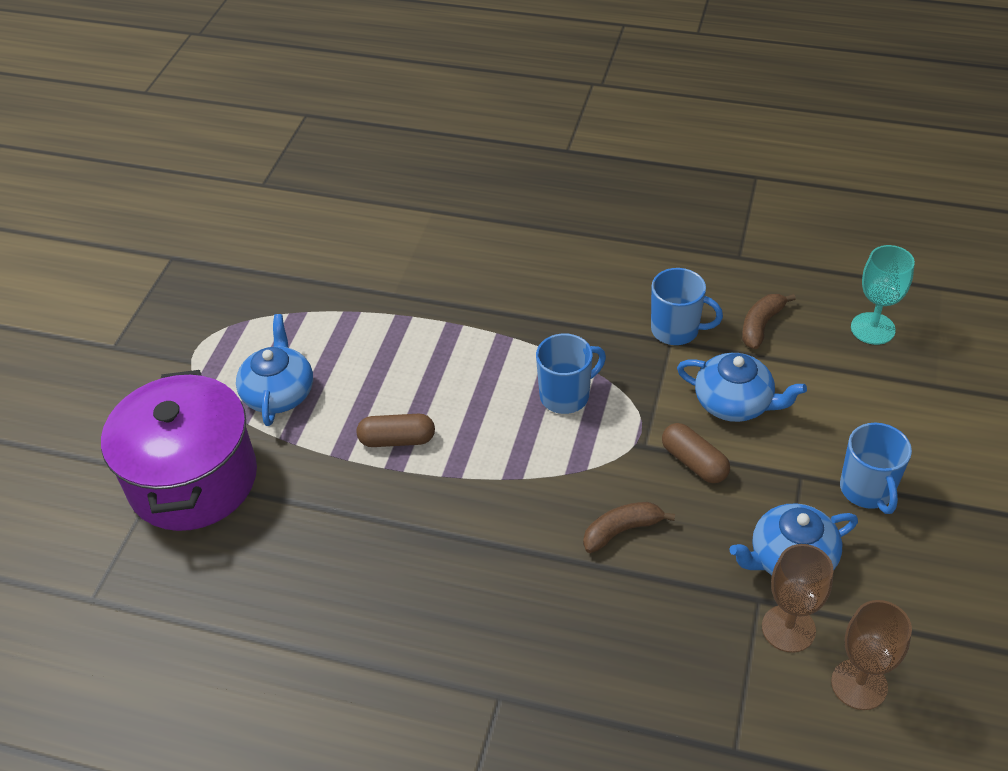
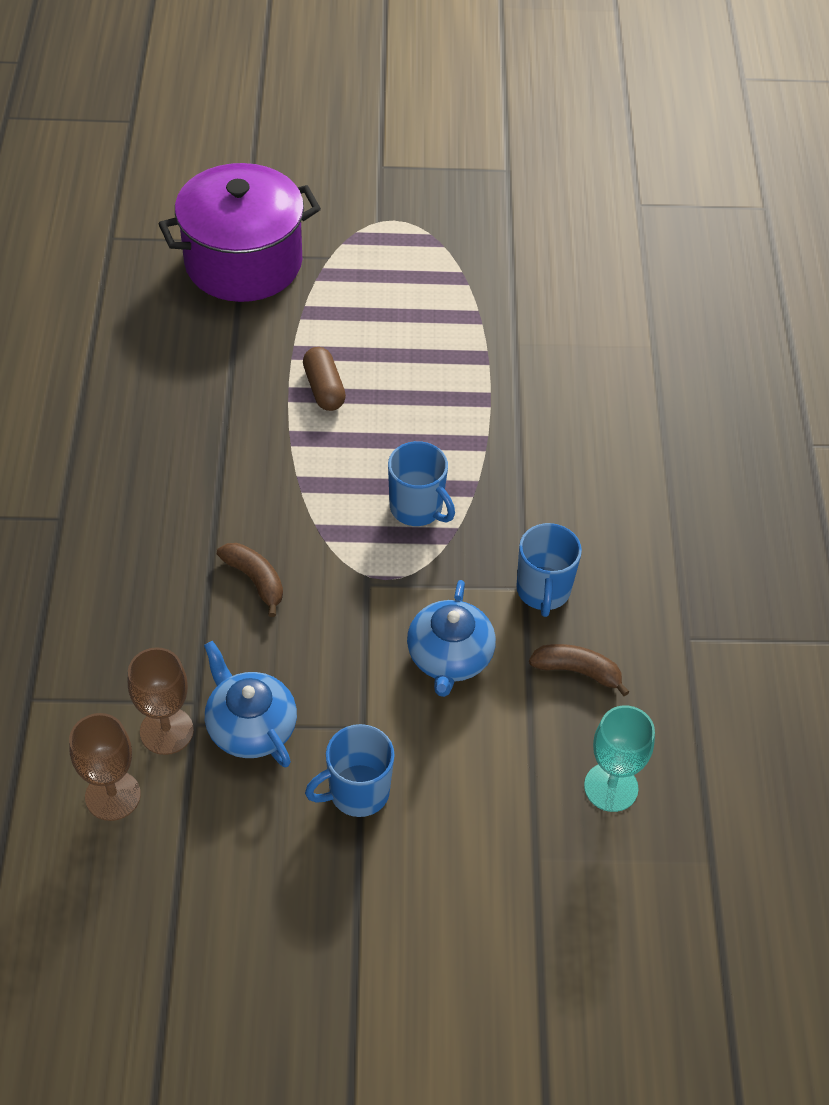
camera: 70 degrees right, 5 degrees up
blue teapot [236,314,313,426] -> none
brown capsule [662,423,730,483] -> none

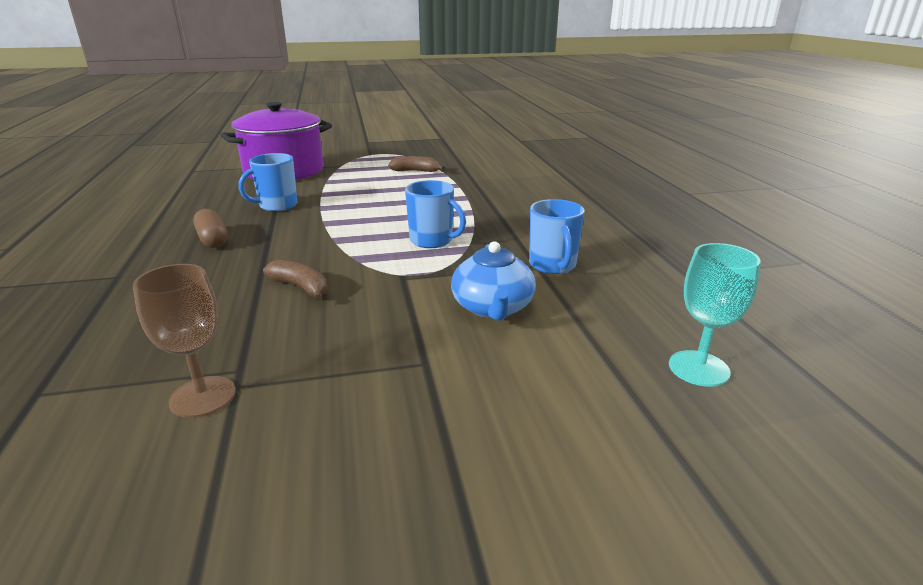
camera: 10 degrees left, 25 degrees down
brown goblet [69,713,141,821] -> none
blue teapot [204,641,297,768] -> none
brown capsule [303,347,346,411] -> brown capsule moved to [193,209,228,248]
blue mug [305,724,395,817] -> blue mug moved to [239,153,297,211]
brown banana [529,644,629,696] -> brown banana moved to [388,156,445,172]

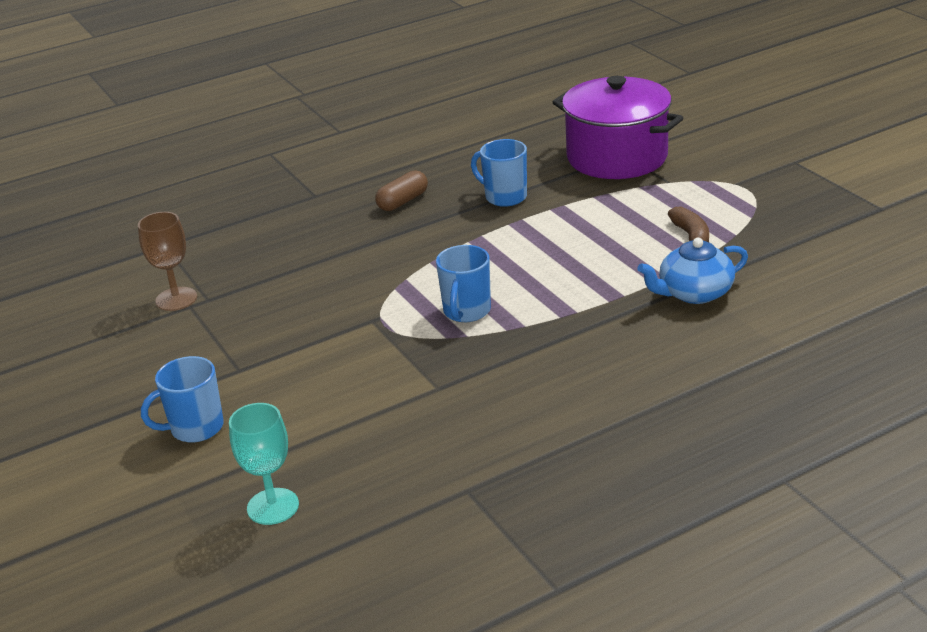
camera: 75 degrees right, 5 degrees up
brown banana [263,260,328,301] -> none
blue teapot [451,241,536,321] -> blue teapot moved to [637,238,748,304]
blue mug [529,199,585,274] -> blue mug moved to [141,356,224,442]

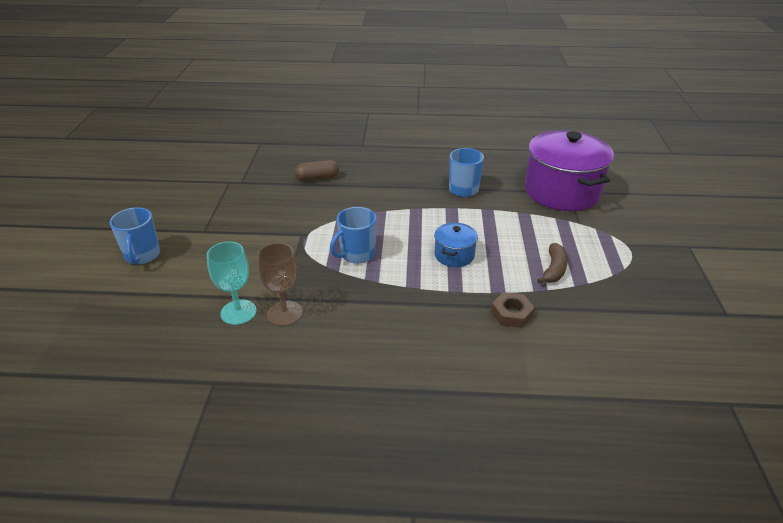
camera: 30 degrees right, 5 degrees up
brown goblet [138,212,197,311] -> brown goblet moved to [257,243,303,326]
blue mug [141,356,224,442] -> blue mug turned 105 degrees counterclockwise [110,207,160,264]
turquoise goblet [229,403,299,525] -> turquoise goblet moved to [207,241,256,325]
brown capsule [375,170,428,211] -> brown capsule moved to [295,160,339,181]
blue teapot [637,238,748,304] -> brown nut [491,292,535,328]
none -> blue pot [434,223,478,267]

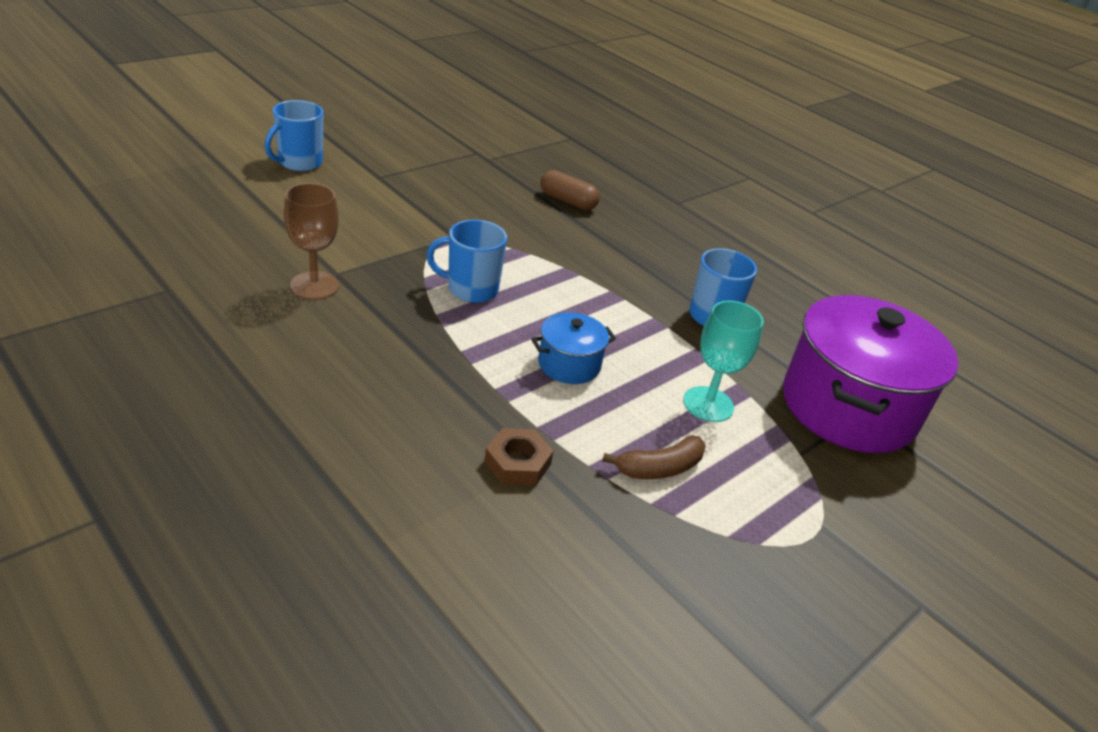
camera: 40 degrees right, 0 degrees up
turquoise goblet [207,241,256,325] -> turquoise goblet moved to [683,300,764,422]

